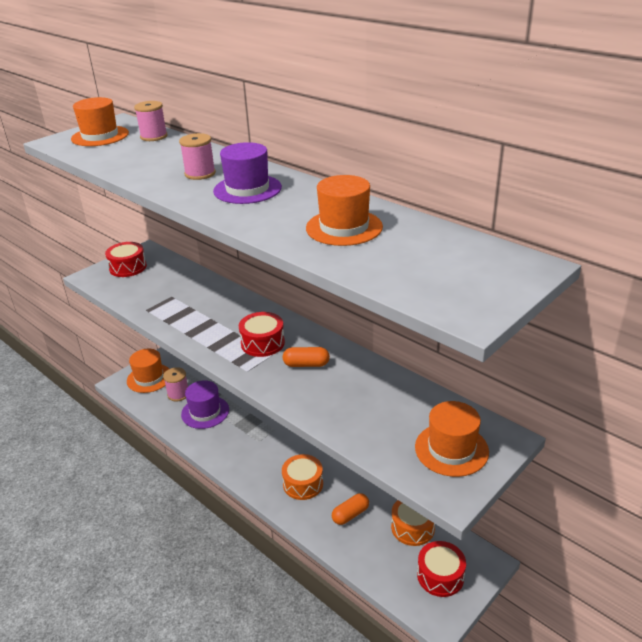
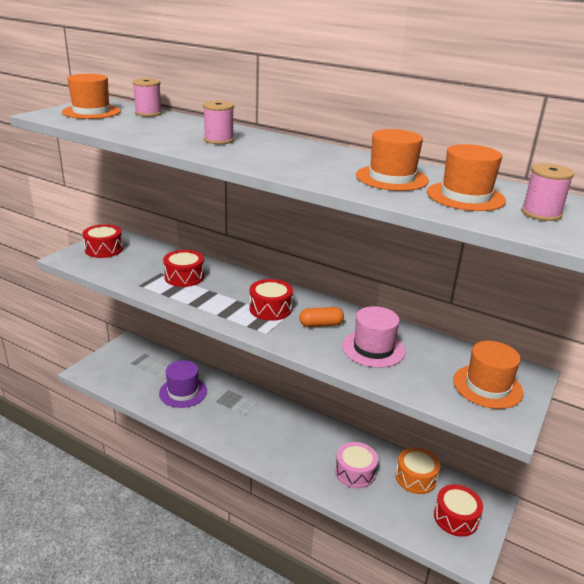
camera: 15 degrees left, 5 degrees down
orange hat [127,349,169,393] -> orange hat moved to [427,144,506,211]
pink spool [163,367,188,401] -> pink spool moved to [521,163,574,221]
purple hat [213,142,282,204] -> none
orange drum [282,454,323,500] -> none
orange capsule [332,493,369,525] -> pink drum [335,442,378,488]
none -> red drum [163,250,204,287]
none -> pink hat [342,306,405,368]

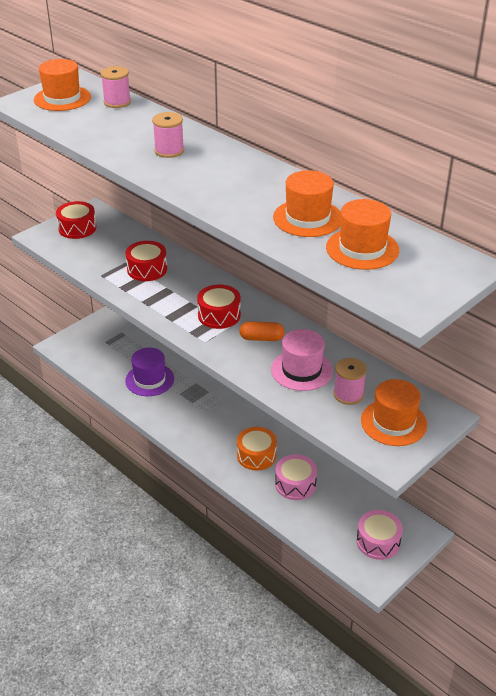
camera: 15 degrees right, 10 degrees up
orange drum [396,447,440,494] -> orange drum moved to [237,427,277,470]
red drum [434,485,483,537] -> pink drum [356,510,403,560]
pink spool [521,163,574,221] -> pink spool moved to [333,358,367,405]

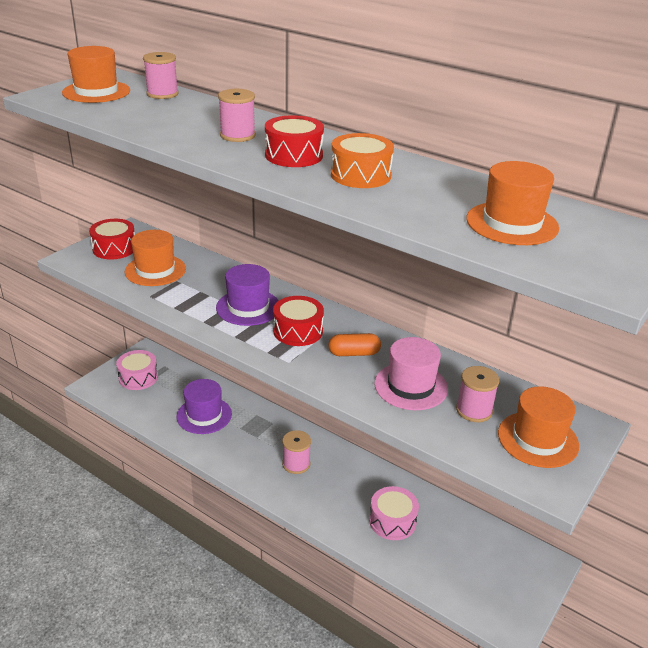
camera: 10 degrees left, 5 degrees down
red drum [125,241,167,281] -> red drum moved to [265,115,324,167]
orange drum [237,427,277,470] -> orange drum moved to [331,133,394,188]
orange hat [273,170,341,237] -> orange hat moved to [125,230,186,286]
pink drum [356,510,403,560] -> pink drum moved to [116,350,158,390]
none -> purple hat [216,264,279,326]
none -> pink spool [282,430,311,474]

